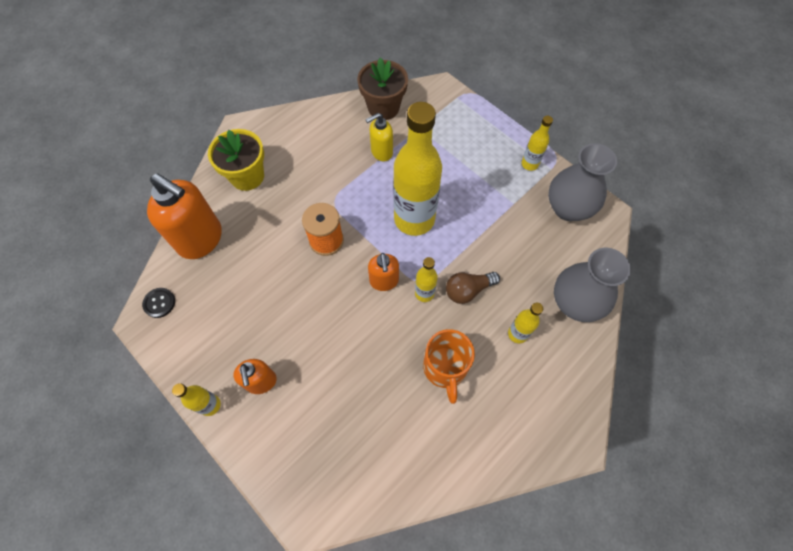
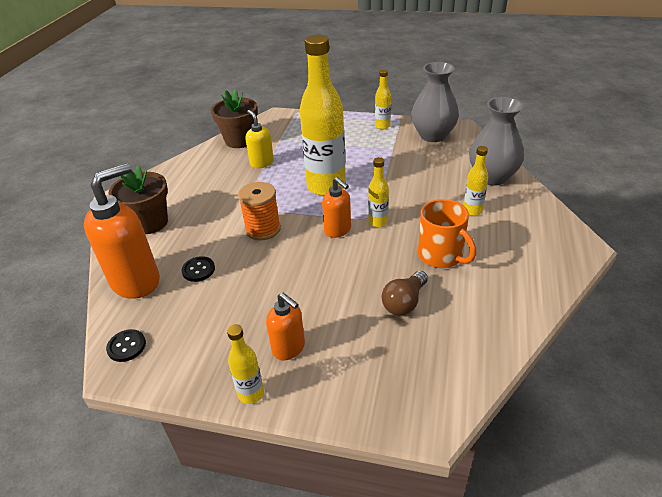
camera: 30 degrees left, 25 degrees down
orange soap dispenser [147,174,222,259] -> orange soap dispenser turned 45 degrees counterclockwise [84,163,160,299]
yellow flower pot [208,129,264,191] -> brown flower pot [108,165,168,234]
yellow soap dispenser [365,113,393,161] -> yellow soap dispenser turned 120 degrees clockwise [245,110,274,168]
brown light bulb [446,272,500,304] -> brown light bulb moved to [382,271,428,316]
none -> black button [182,256,215,282]

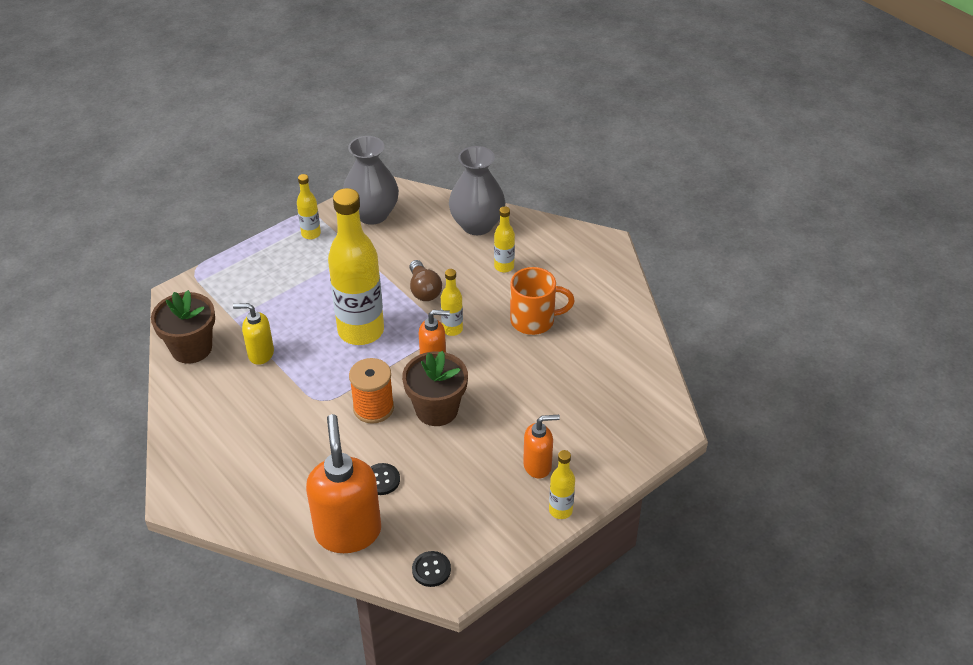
camera: 55 degrees left, 5 degrees up
brown flower pot [108,165,168,234] -> brown flower pot moved to [402,351,468,426]
brown light bulb [382,271,428,316] -> brown light bulb moved to [409,260,442,301]

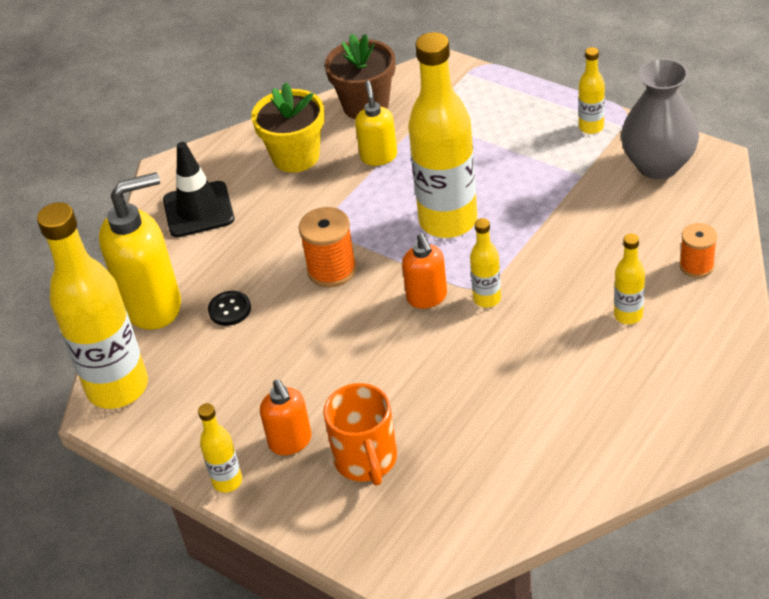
camera: 80 degrees right, 0 degrees up
orange soap dispenser [306,414,381,553] -> yellow soap dispenser [99,172,181,330]
brown flower pot [402,351,468,426] -> none
brown light bulb [409,260,442,301] -> none
black button [412,551,451,587] -> yellow bottle [37,202,148,409]
grey vase [449,146,506,235] -> orange spool [680,223,717,278]
orange mug [510,267,575,335] -> orange mug moved to [323,383,397,486]
none -> black traffic cone [163,142,234,237]
none -> yellow flower pot [251,82,324,173]

